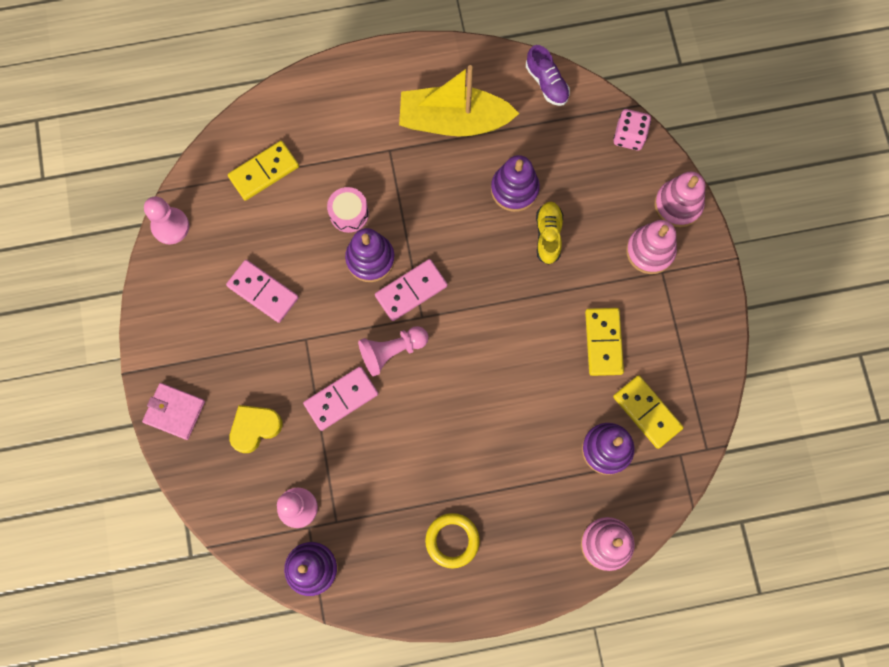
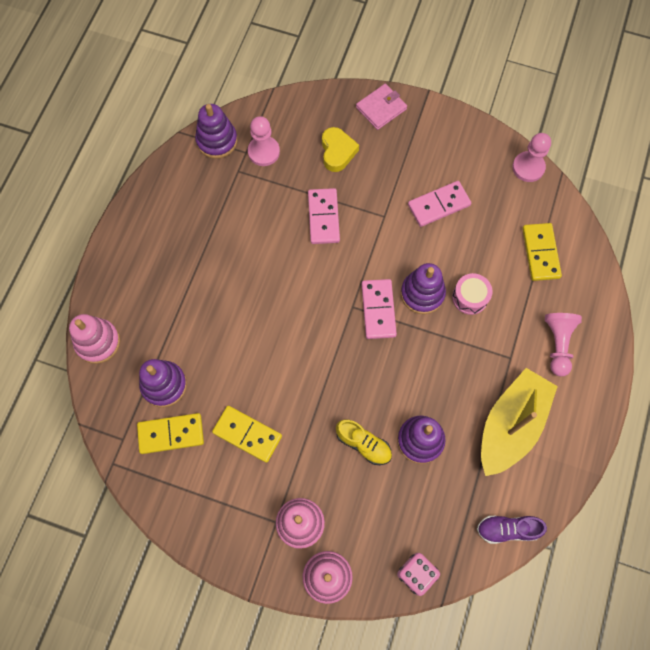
camera: 120 degrees right, 5 degrees down
pink pawn [358,326,428,377] -> pink pawn moved to [545,313,582,377]
yellow ring [425,513,480,568] -> none

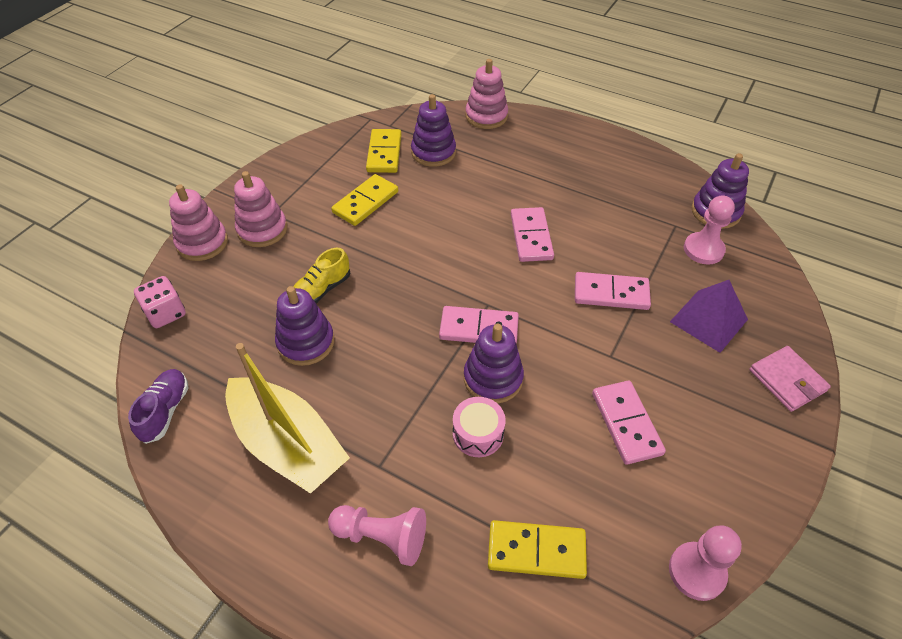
camera: 100 degrees right, 20 degrees down
yellow heart [322,127,359,172] -> purple pyramid [670,280,748,353]
none -> pink domino [511,207,554,262]

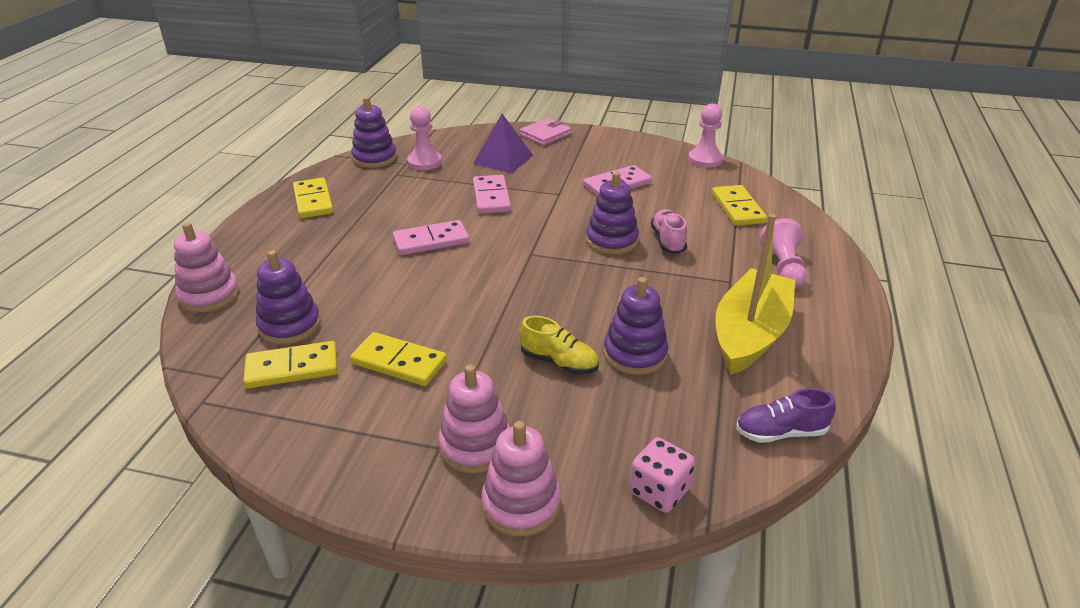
camera: 105 degrees left, 15 degrees down
pink domino [439,306,519,344] -> none
pink drum [453,397,506,457] -> pink shoe [651,209,687,254]
none -> yellow domino [293,178,333,218]

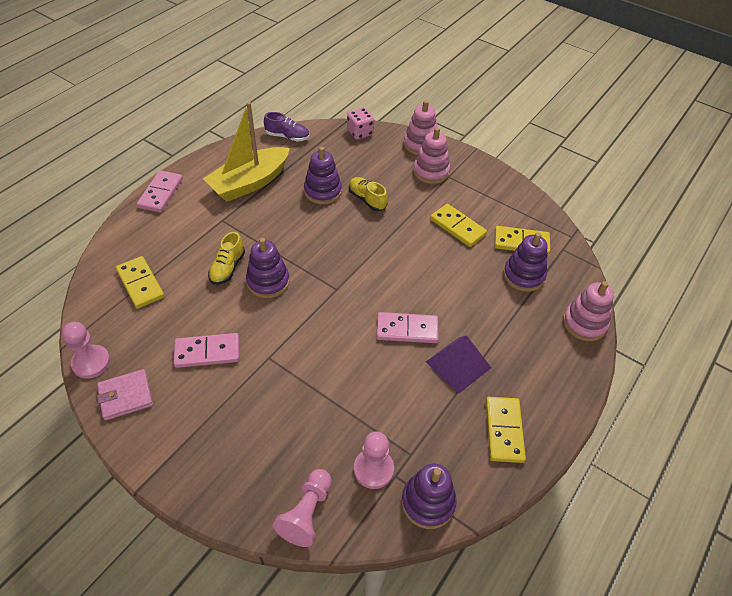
camera: 160 degrees left, 15 degrees up
purple pyramid [473,114,533,173] -> purple pyramid moved to [426,335,491,394]
pink domino [473,175,511,214] -> pink domino moved to [137,170,183,213]
pink wallet [520,118,572,146] -> pink wallet moved to [97,369,153,421]
pink shoe [651,209,687,254] -> yellow shoe [208,232,245,285]
yellow domino [712,185,767,226] -> yellow domino turned 45 degrees counterclockwise [116,256,164,309]
pink pawn [759,219,807,289] -> pink pawn moved to [273,469,332,547]

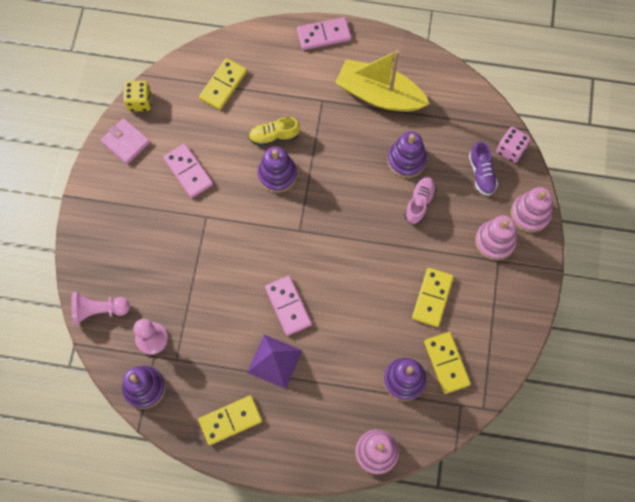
camera: 65 degrees right, 20 degrees up
pink pawn [62,322,110,379] -> yellow dice [123,81,151,112]
purple shoe [264,112,309,142] -> purple shoe moved to [469,142,498,196]
yellow shoe [349,177,388,211] -> pink shoe [404,177,436,224]

